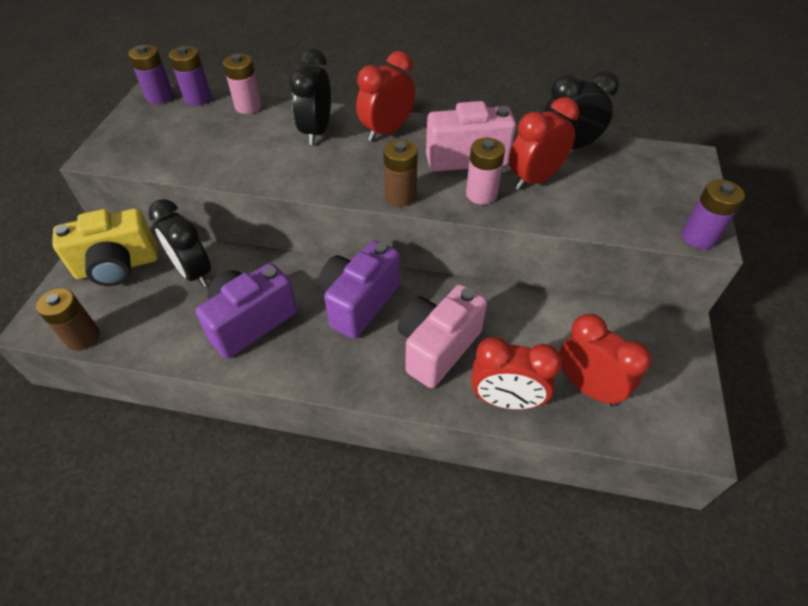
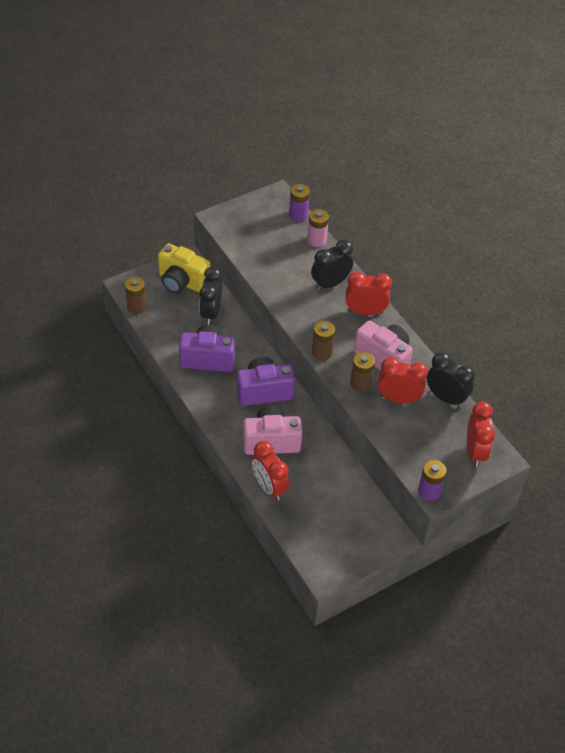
camera: 45 degrees right, 0 degrees up
purple battery [128,45,173,104] -> none
pink battery [466,138,505,205] -> brown battery [350,352,375,392]
red clock [560,314,651,407] -> red clock moved to [467,402,495,467]

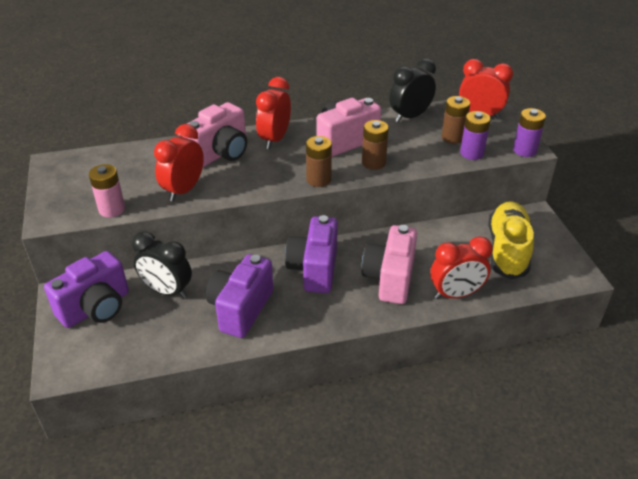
camera: 70 degrees left, 10 degrees down
brown battery [125,277,147,314] -> brown battery moved to [442,96,470,144]
yellow camera [158,243,211,293] -> purple camera [44,251,129,328]
purple battery [289,184,310,222] -> purple battery moved to [460,111,491,160]
pink battery [308,209,329,247] -> pink battery moved to [89,164,125,217]
black clock [311,240,353,291] -> pink camera [182,102,247,167]
red clock [378,358,428,403] -> red clock moved to [154,124,204,202]
none -> yellow shoe [488,201,534,280]

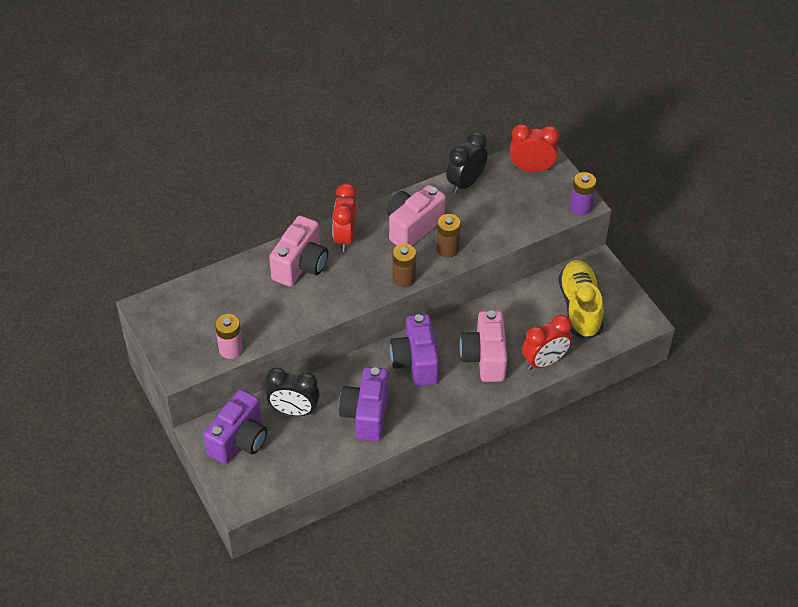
camera: 15 degrees left, 10 degrees up
red clock [154,124,204,202] -> none
brown battery [442,96,470,144] -> none
purple battery [460,111,491,160] -> none

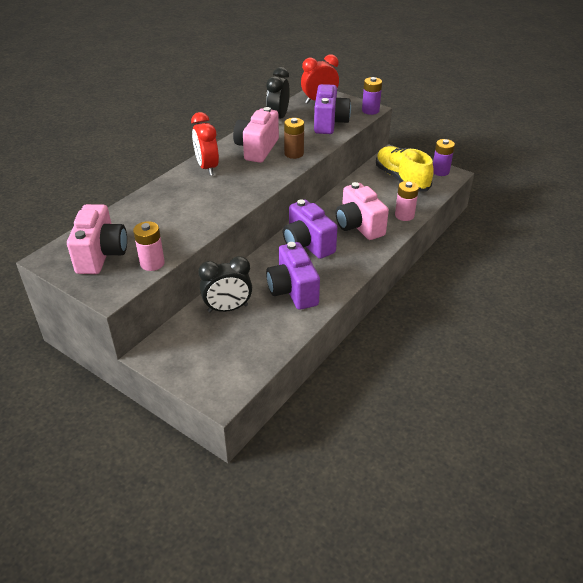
camera: 25 degrees left, 10 degrees down
purple camera [203,389,268,464] -> purple camera moved to [314,84,351,134]
pink camera [269,216,328,287] -> pink camera moved to [67,204,127,274]
brown battery [392,244,416,288] -> none
red clock [522,315,572,370] -> pink battery [395,181,419,221]
none -> purple battery [433,139,455,176]

